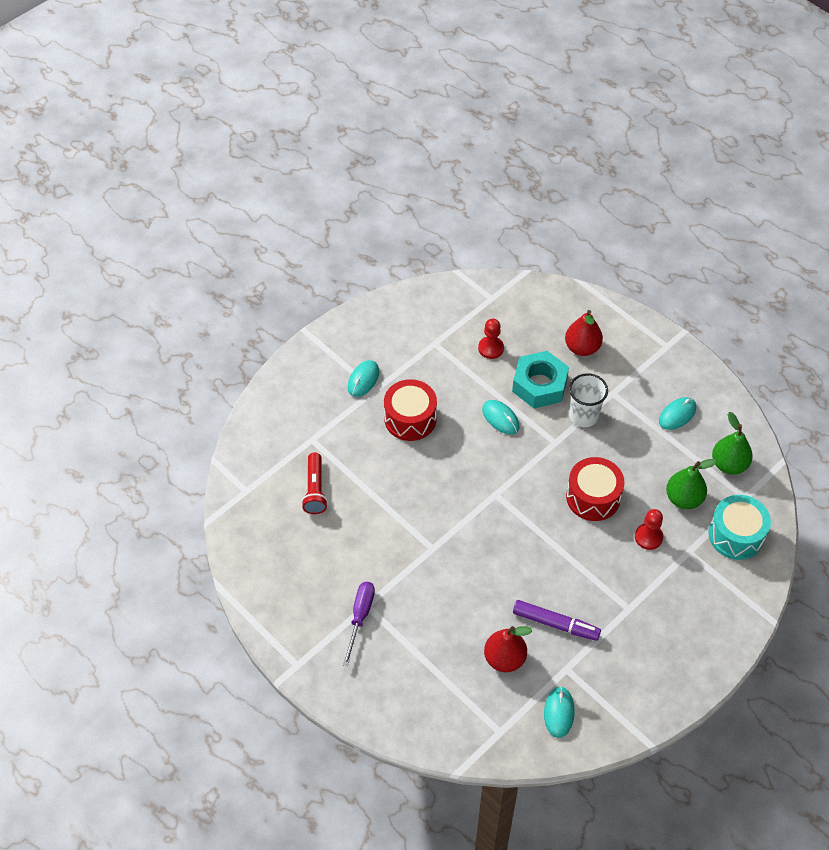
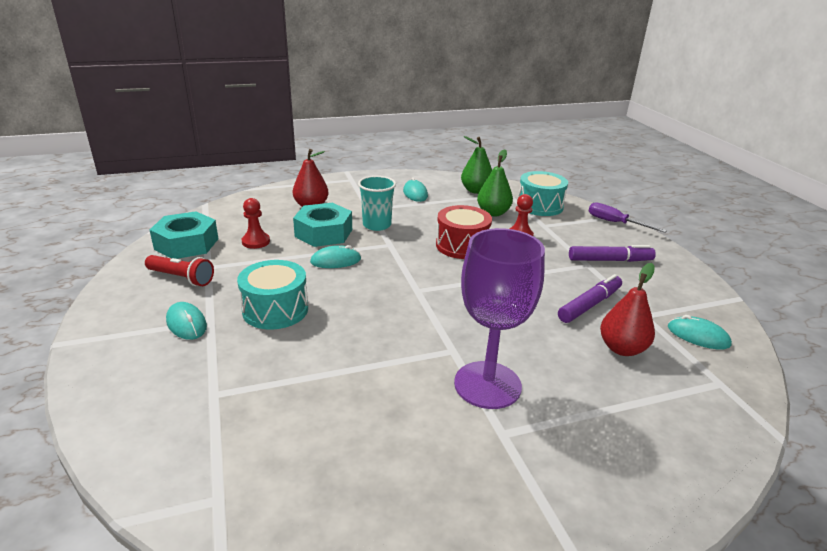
camera: 65 degrees left, 25 degrees down
red flashlight [302,452,328,514] -> red flashlight moved to [145,255,214,286]
purple screwdriver [342,582,375,666] -> purple screwdriver moved to [589,202,667,233]
red drum [384,379,437,441] -> turquoise drum [237,260,308,330]
white cup [569,373,608,427] -> turquoise cup [358,176,396,231]
none -> turquoise nut [150,211,218,259]
none -> purple goblet [454,228,545,409]
none -> purple marker [569,245,656,262]

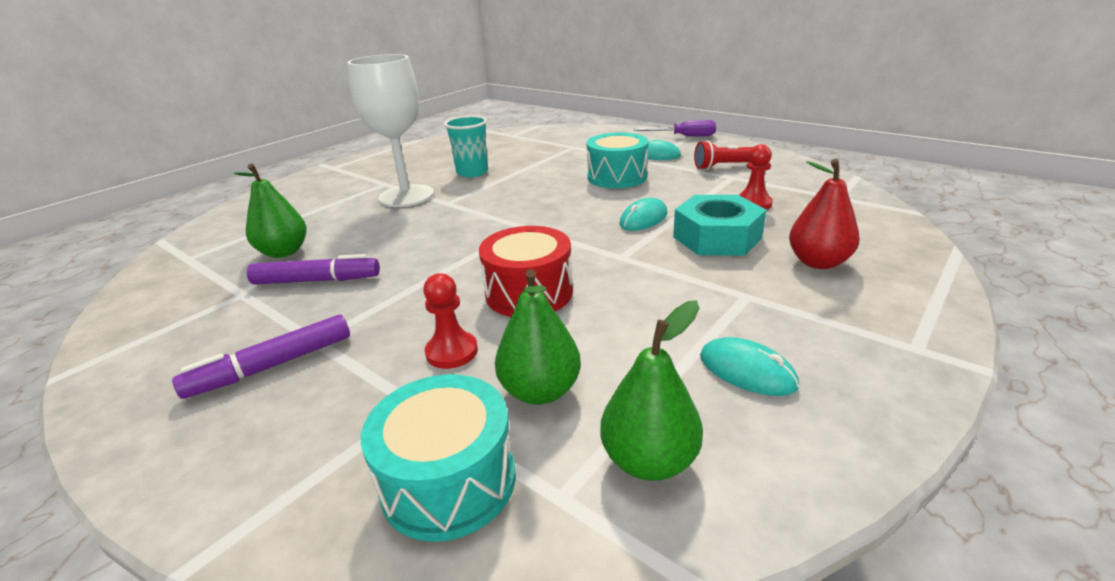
camera: 150 degrees right, 0 degrees up
turquoise nut [150,211,218,259] -> none
turquoise cup [358,176,396,231] -> turquoise cup moved to [444,116,488,177]
purple goblet [454,228,545,409] -> white goblet [347,54,434,207]
purple marker [558,274,622,323] -> purple marker turned 105 degrees counterclockwise [247,254,380,285]
purple screwdriver [589,202,667,233] -> purple screwdriver moved to [633,120,716,137]
red pear [600,263,655,356] -> green pear [234,164,307,258]
turquoise mouse [668,315,732,350] -> none

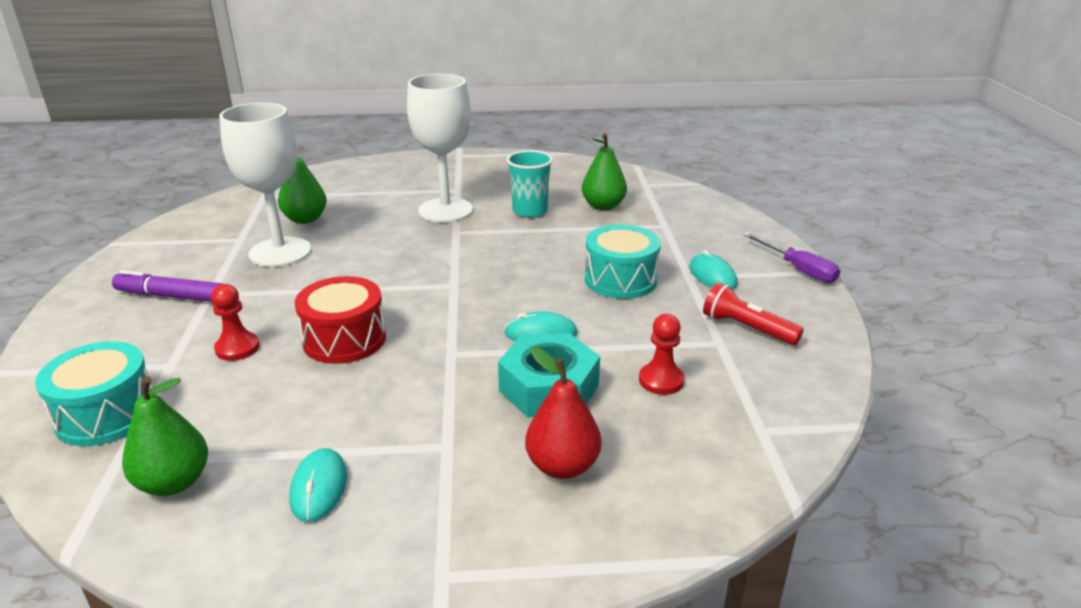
camera: 45 degrees right, 0 degrees up
purple marker [247,254,380,285] -> white goblet [219,103,311,267]
green pear [495,269,581,405] -> green pear moved to [582,133,627,211]

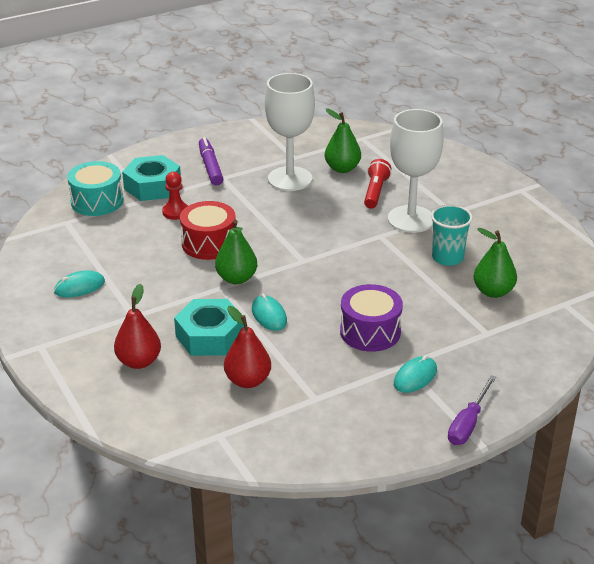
camera: 65 degrees right, 5 degrees up
green pear [122,376,208,496] -> green pear moved to [215,220,257,284]
turquoise drum [585,224,661,299] -> purple drum [340,284,403,352]
red pawn [639,314,685,395] -> red pear [224,306,271,388]
red flashlight [703,282,804,345] -> red flashlight moved to [364,159,391,209]
none -> turquoise nut [122,155,181,201]

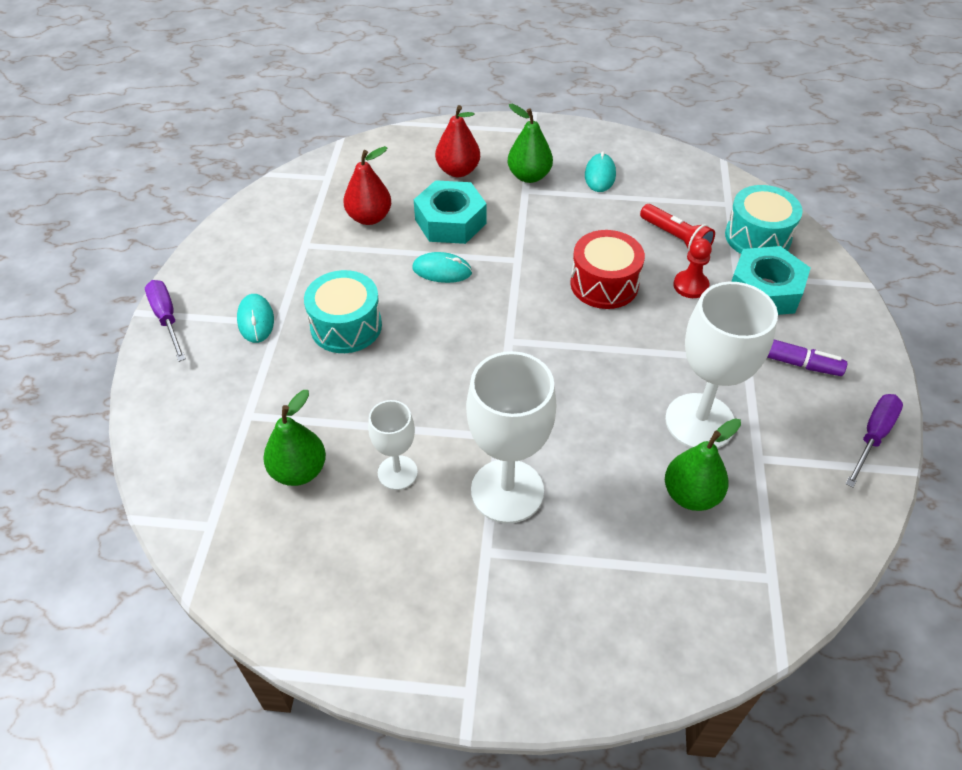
camera: 125 degrees right, 15 degrees up
green pear [215,220,257,284] -> green pear moved to [508,104,553,183]
purple drum [340,284,403,352] -> turquoise drum [304,270,382,353]
red flashlight [364,159,391,209] -> red flashlight moved to [640,204,715,251]
turquoise cup [431,205,473,266] -> white goblet [368,400,418,490]
none -> purple screwdriver [845,394,903,488]

